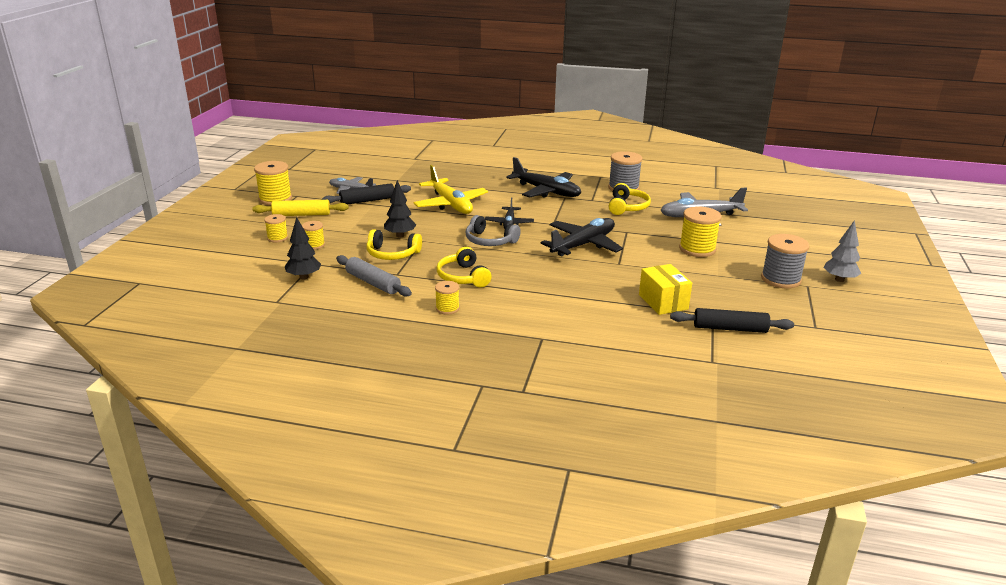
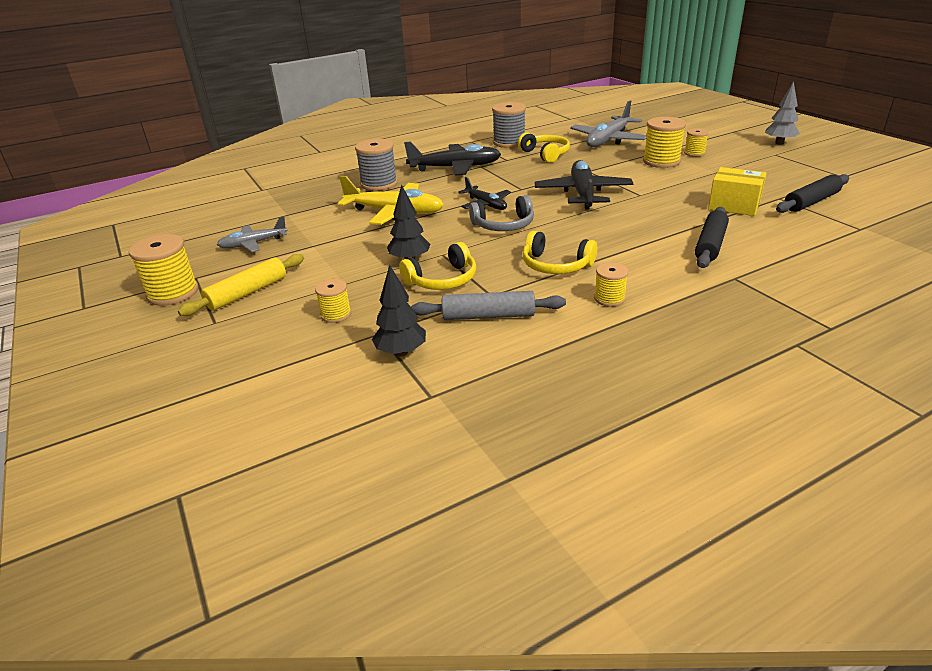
camera: 40 degrees left, 5 degrees up
yellow spool [264,214,288,242] -> yellow spool moved to [684,128,709,157]
black rolling pin [322,183,411,204] -> black rolling pin moved to [695,207,729,268]
grey spool [761,234,809,289] -> grey spool moved to [355,139,398,191]

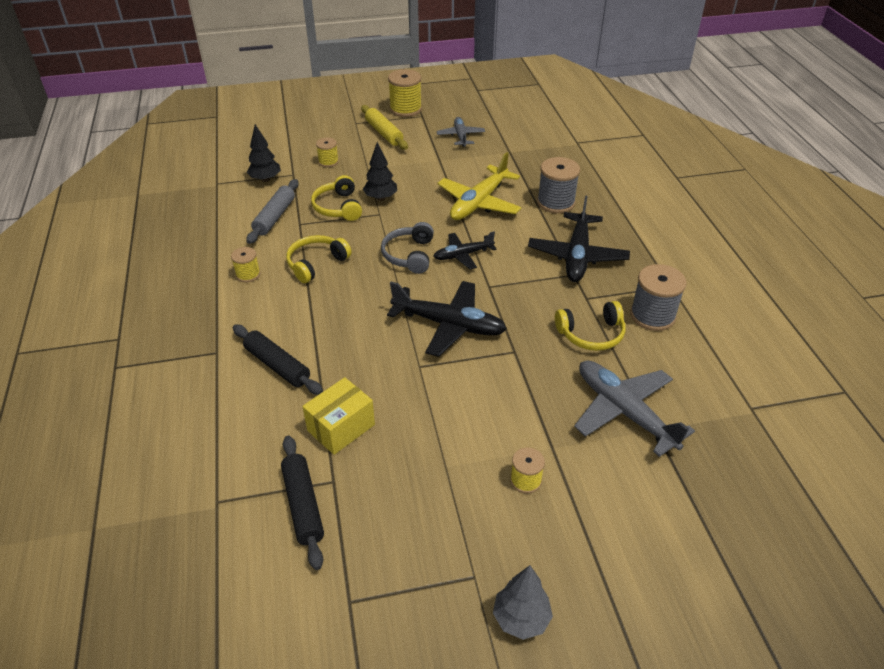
camera: 105 degrees right, 10 degrees up
yellow spool [643,117,686,168] -> none

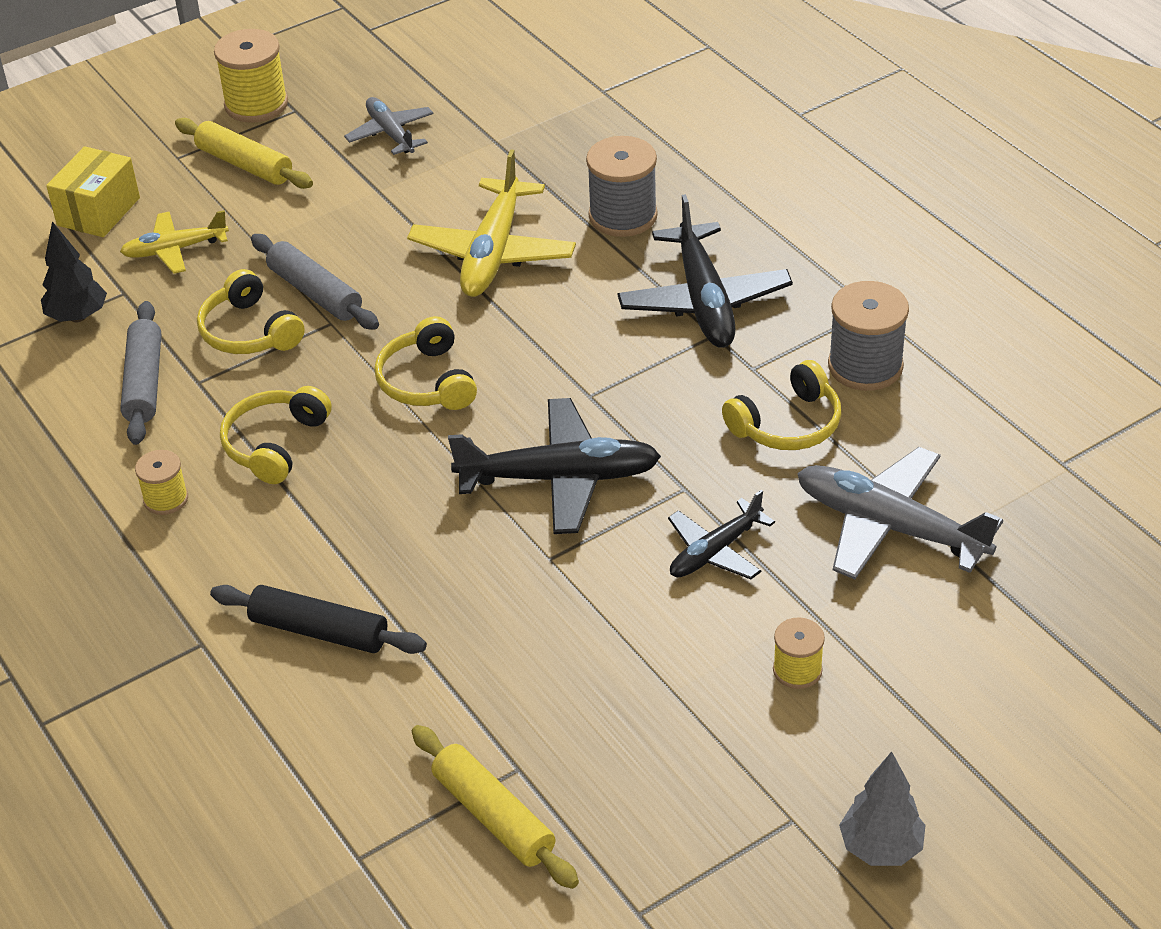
camera: 20 degrees left, 0 degrees up
black rolling pin [281,435,324,570] -> yellow rolling pin [412,725,579,889]
yellow box [302,377,375,455] -> yellow box moved to [46,146,140,237]
yellow spool [316,138,339,167] -> yellow plane [120,210,229,274]
black tree [363,142,397,201] -> grey rolling pin [251,234,379,330]
grey headphones [381,222,434,274] -> yellow headphones [374,316,477,410]
black plane [433,231,497,269] -> black plane moved to [668,490,775,579]

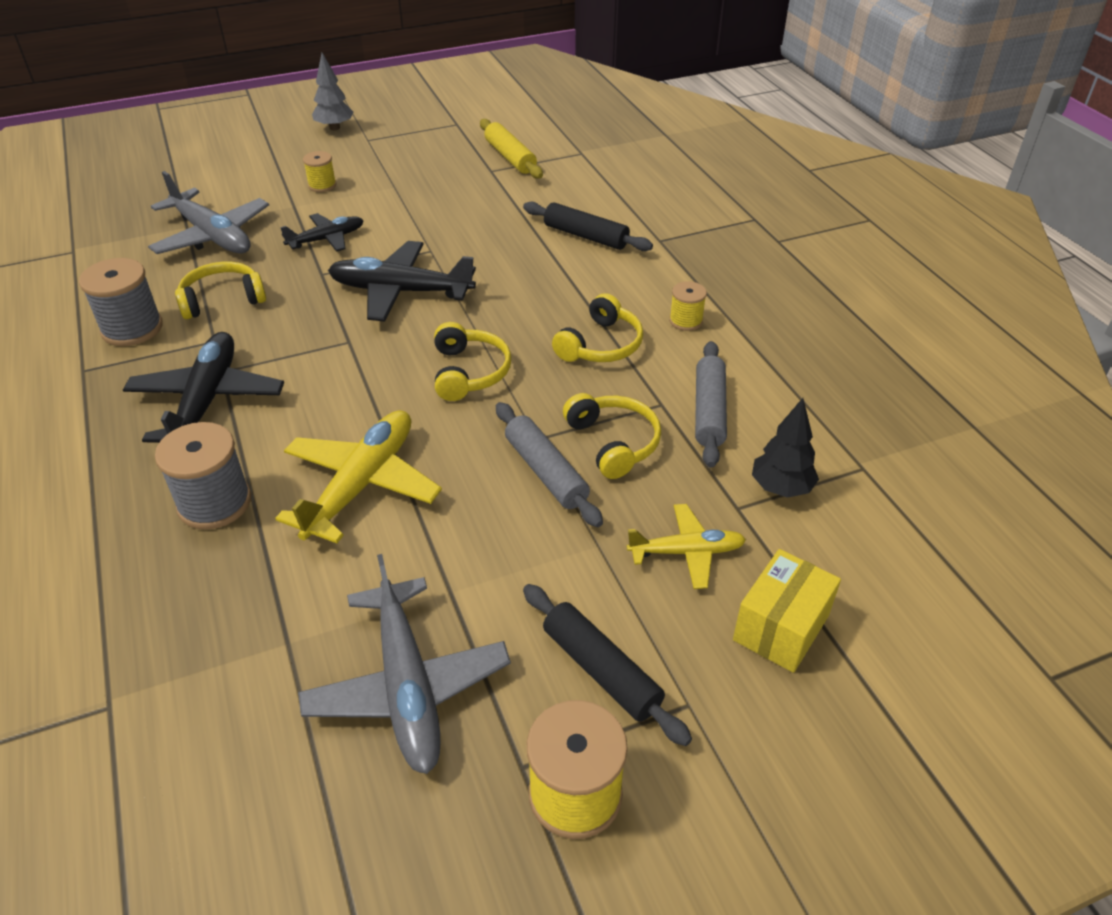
camera: 170 degrees left, 0 degrees up
yellow rolling pin [175,118,313,189] -> black rolling pin [523,584,692,746]
grey plane [344,97,434,155] -> grey plane [298,554,511,774], size x1.68

